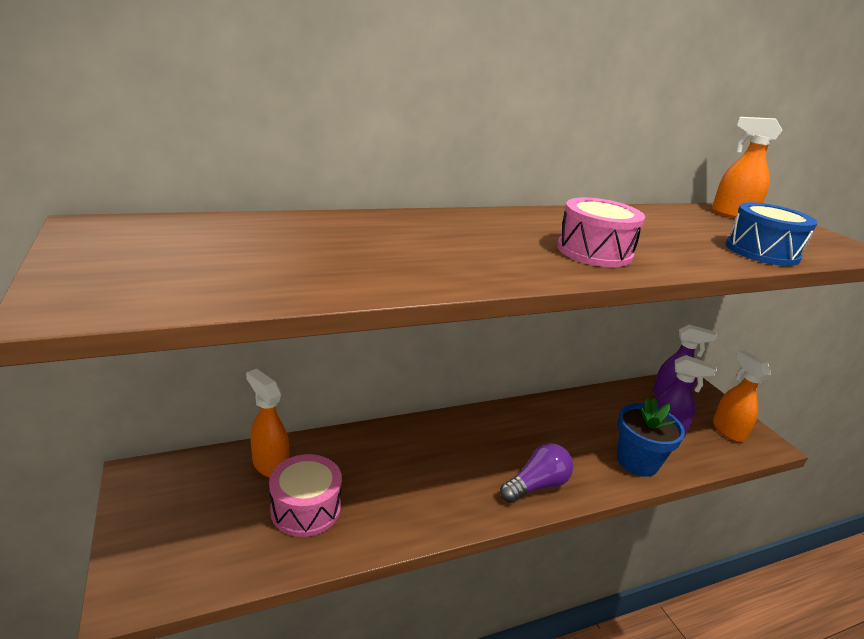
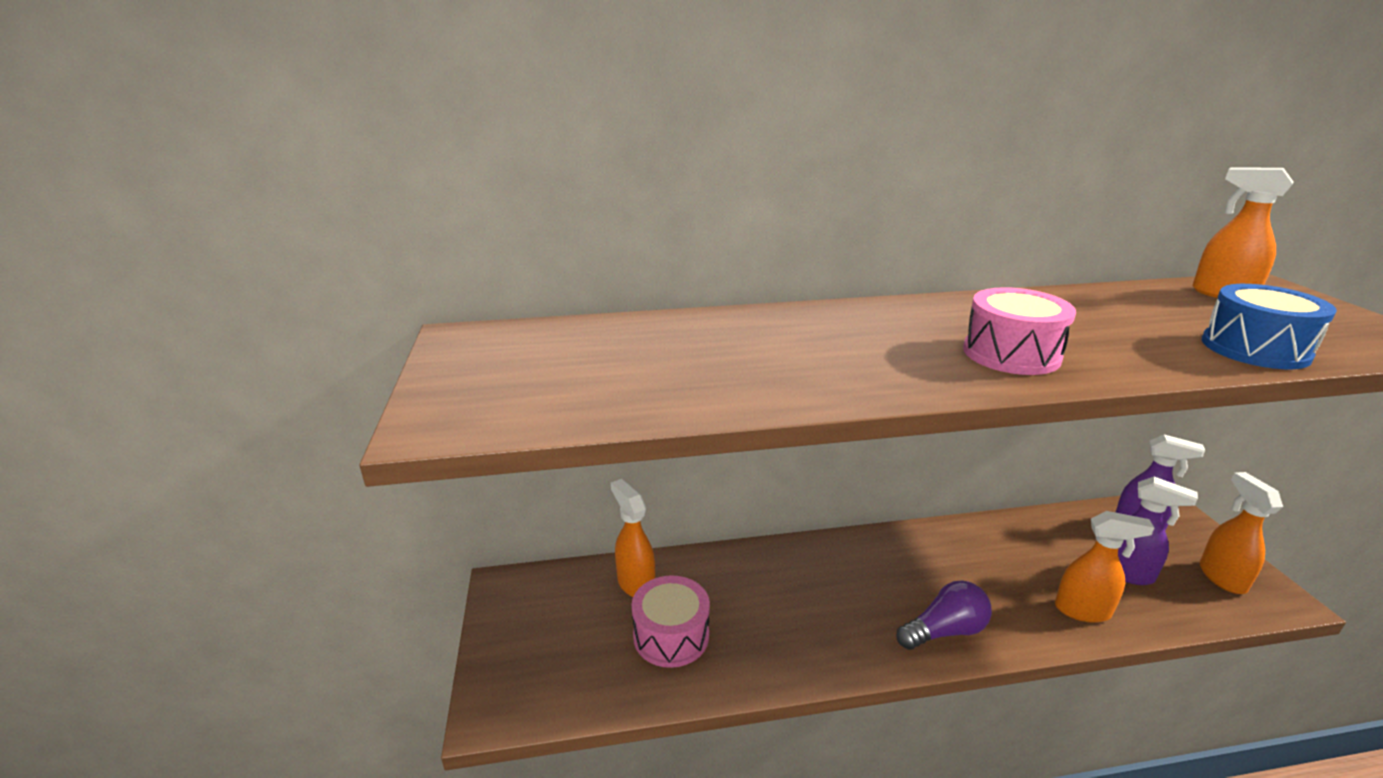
camera: 15 degrees right, 0 degrees up
blue flower pot [617,398,685,477] -> orange spray bottle [1055,511,1154,623]

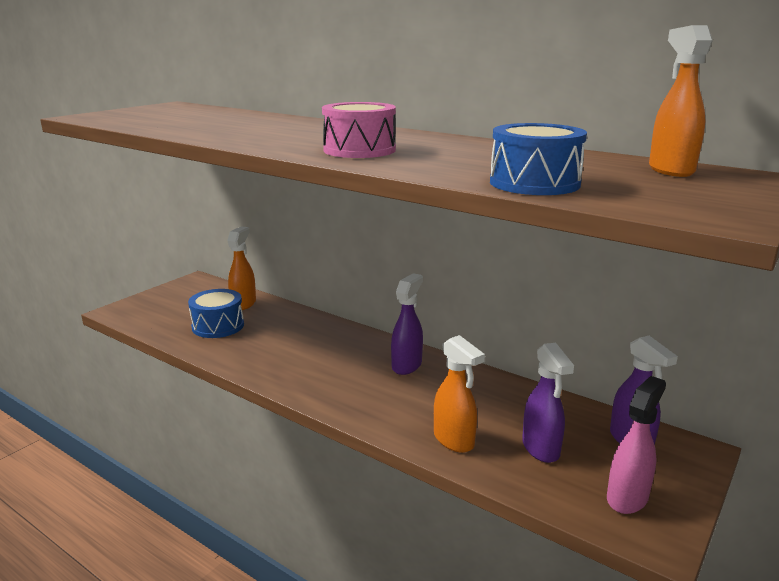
camera: 45 degrees right, 5 degrees down
pink drum [632,575,710,668] -> blue drum [188,289,244,338]
purple light bulb [896,581,992,650] -> none
orange spray bottle [1200,472,1283,594] -> pink spray bottle [607,376,666,514]
none -> purple spray bottle [391,273,423,375]

